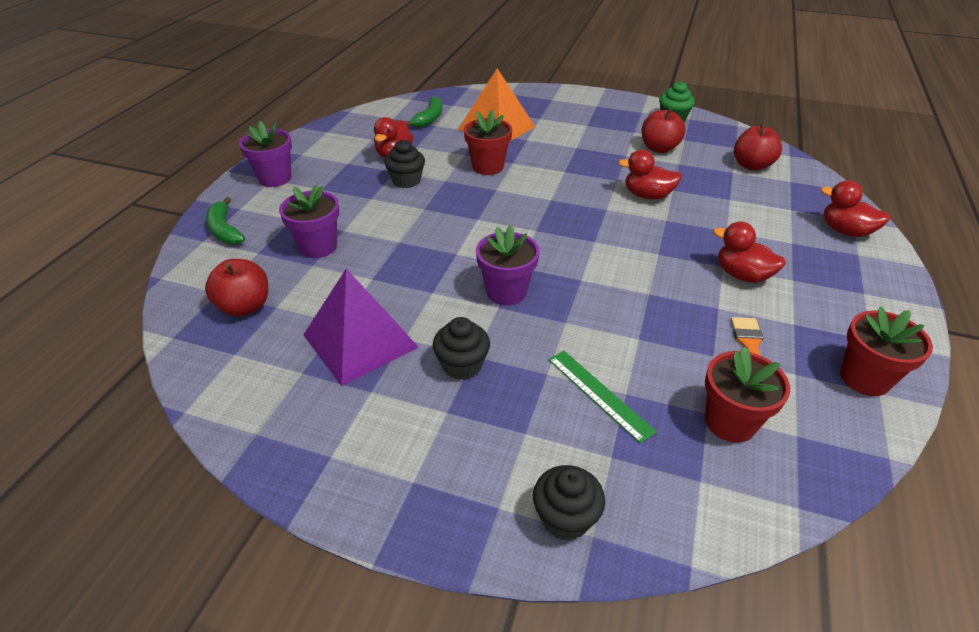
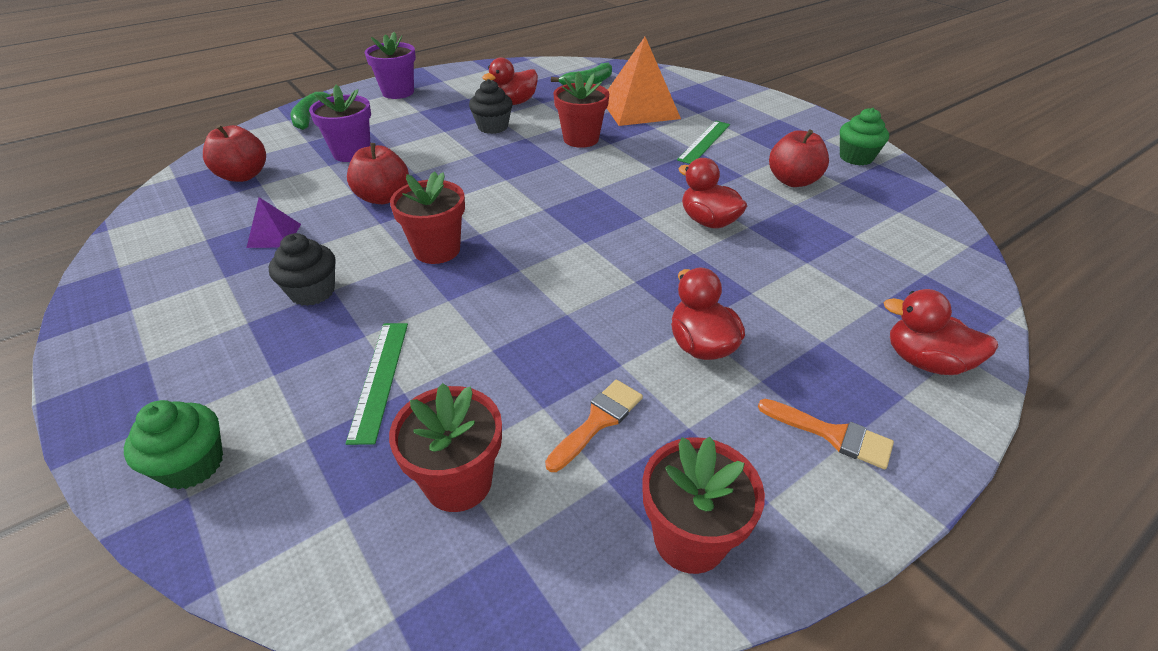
camera: 35 degrees right, 0 degrees up
purple pyramid [303,269,419,386] -> purple pyramid [246,197,301,248], size x0.47
purple flower pot [476,225,540,306] -> red flower pot [390,171,465,264]
black cupcake [533,465,605,541] -> green cupcake [124,400,223,489]
red apple [734,124,782,171] -> red apple moved to [347,143,409,204]
red duck [821,180,891,237] -> red duck turned 45 degrees counterclockwise [884,289,998,375]
none -> green ruler [677,121,730,164]
none -> orange brush [758,399,894,469]

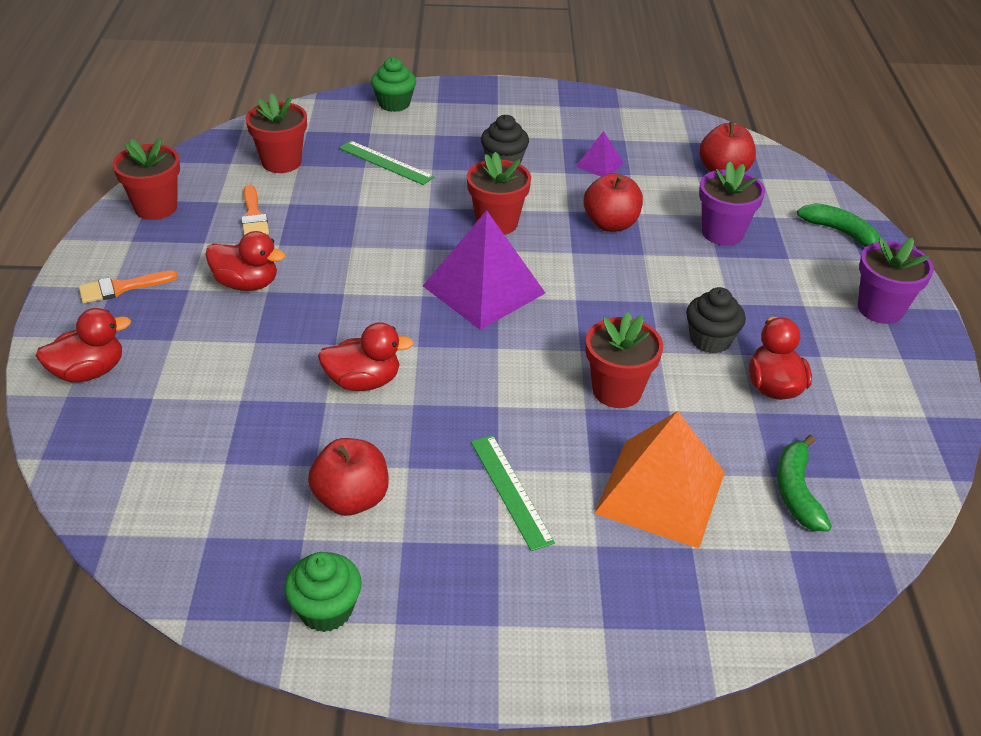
camera: 125 degrees right, 0 degrees up
none -> purple pyramid [423,210,545,330]

